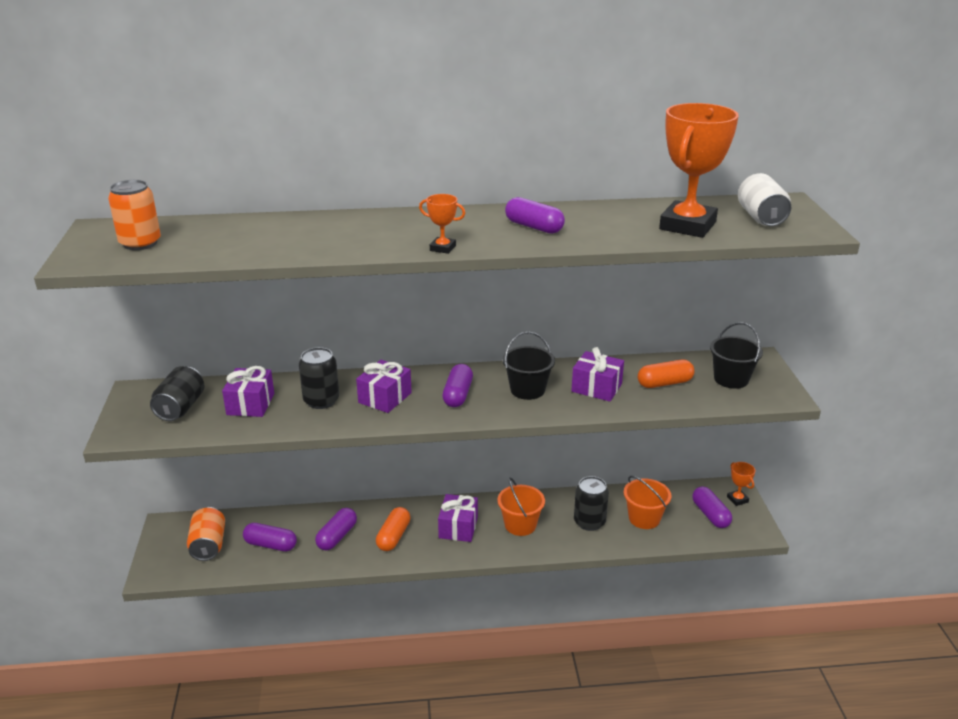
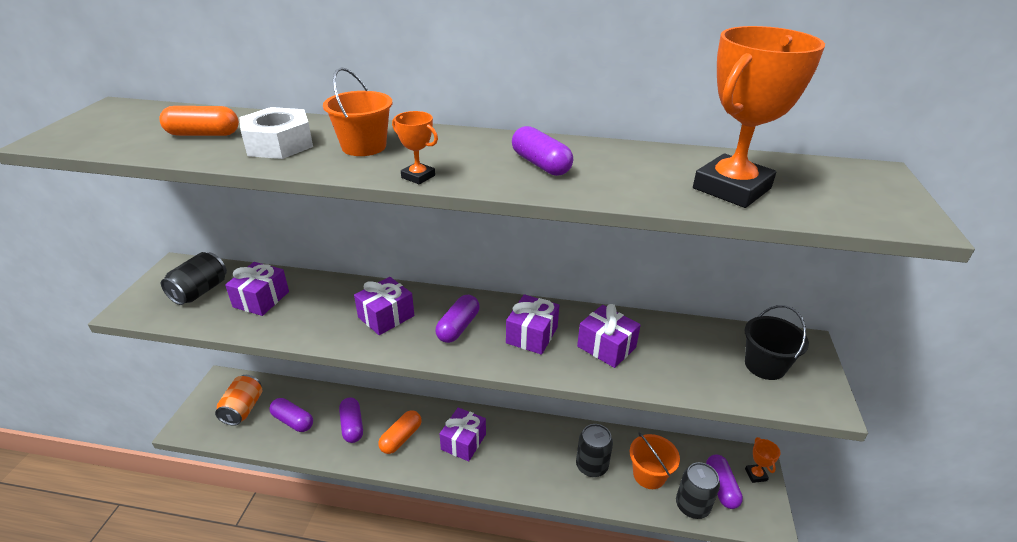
camera: 15 degrees right, 5 degrees up
orange can [108,180,161,250] -> none
black can [299,347,339,409] -> black can moved to [676,462,720,519]
purple capsule [315,508,357,550] -> purple capsule turned 60 degrees counterclockwise [339,397,363,443]
orange bucket [497,477,545,536] -> orange bucket moved to [323,67,393,156]
black bucket [503,332,555,400] -> purple gift [506,294,559,355]
orange capsule [638,360,694,388] -> orange capsule moved to [159,106,239,136]
white can [738,173,791,226] -> none
none -> white nut [239,107,313,159]

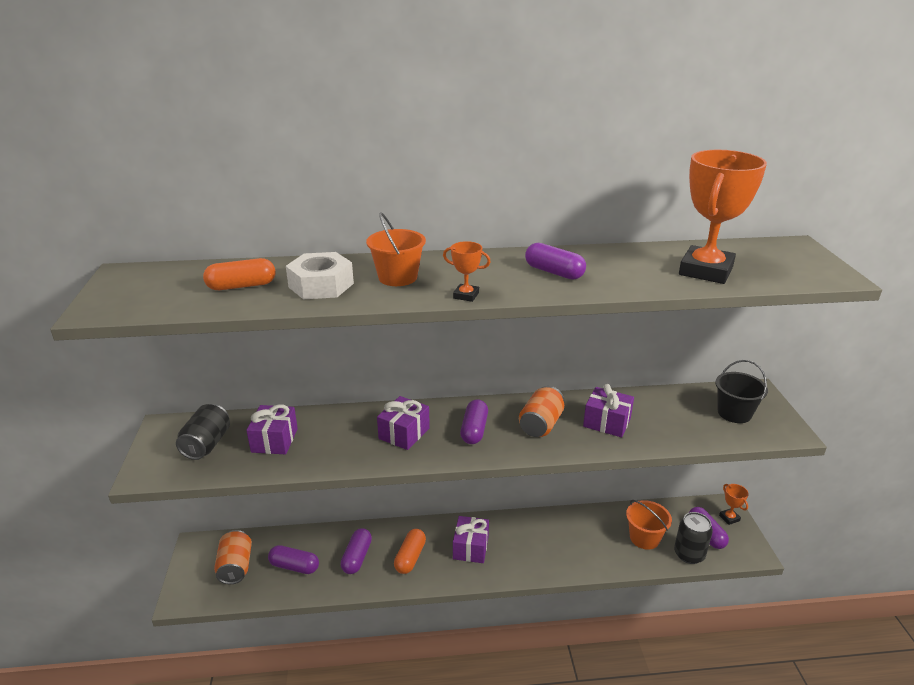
camera: 15 degrees left, 5 degrees down
purple capsule [339,397,363,443] -> purple capsule turned 45 degrees clockwise [341,528,372,574]
purple gift [506,294,559,355] -> orange can [519,386,565,437]
black can [576,424,613,477] -> none

